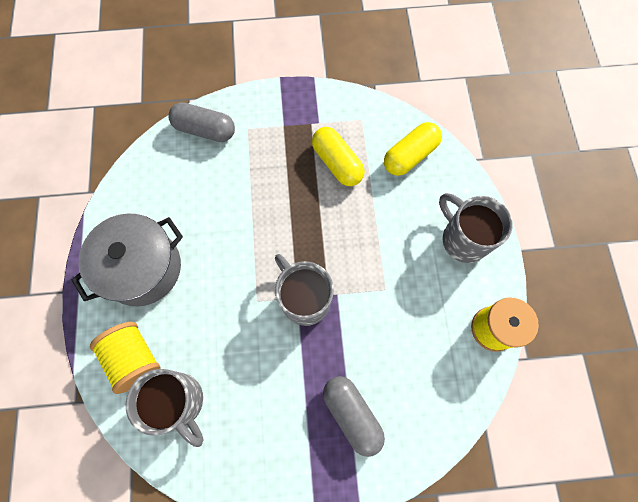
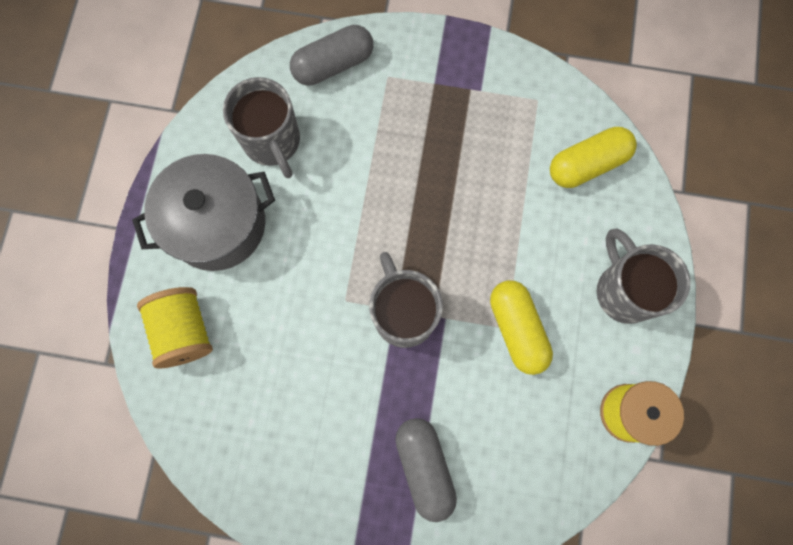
camera: 15 degrees right, 5 degrees up
grey mug [125,369,204,447] -> grey mug moved to [223,77,300,178]
grey capsule [169,102,235,142] -> grey capsule turned 60 degrees counterclockwise [290,25,373,86]
yellow capsule [312,127,365,186] -> yellow capsule moved to [490,280,553,375]

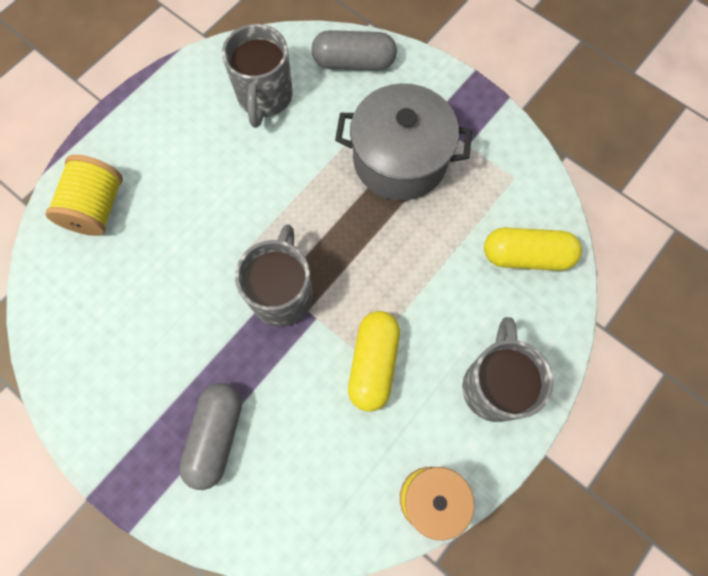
camera: 30 degrees right, 5 degrees down
grey pot [132,154,275,271] -> grey pot moved to [335,83,472,201]

